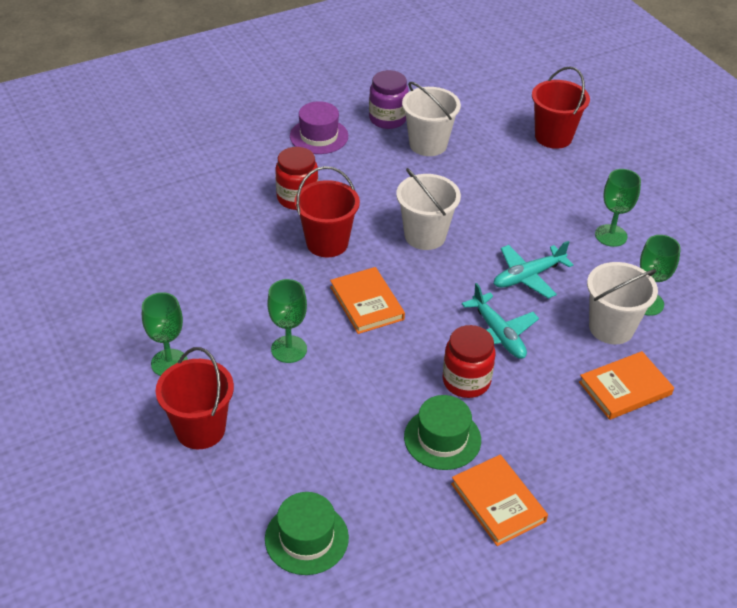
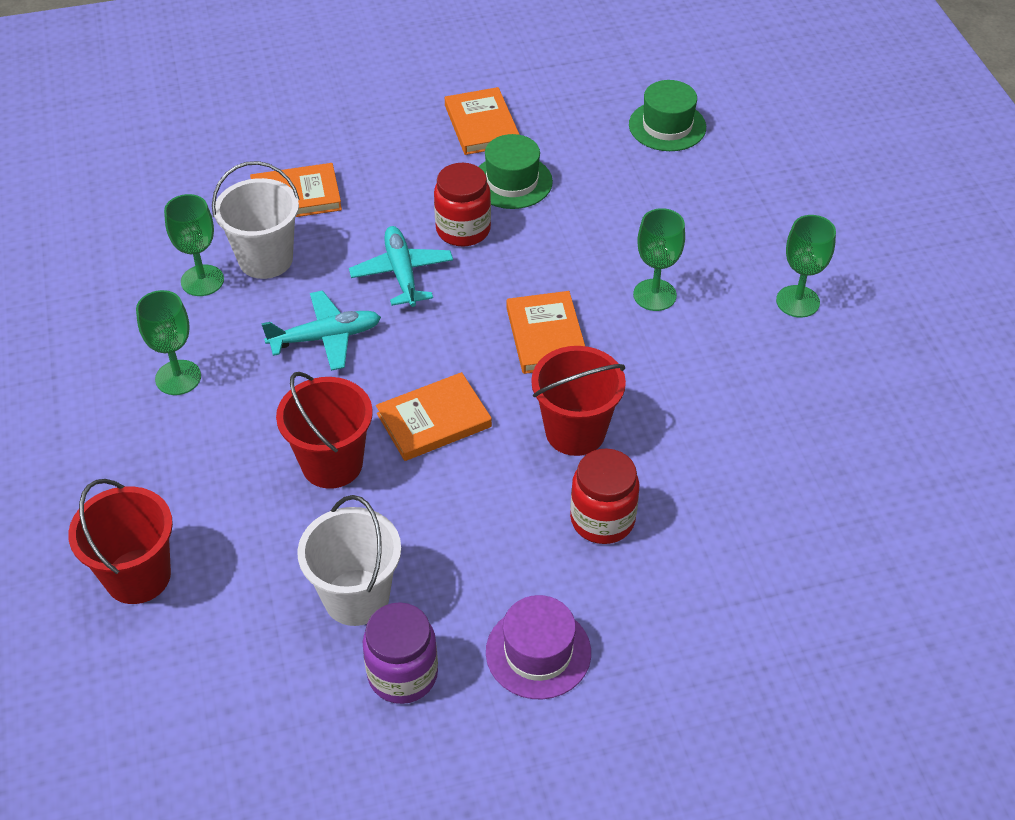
camera: 165 degrees left, 5 degrees up
red bucket [156,347,234,449] -> red bucket moved to [276,372,373,489]
white bucket [396,168,461,250] -> orange book [376,372,492,461]

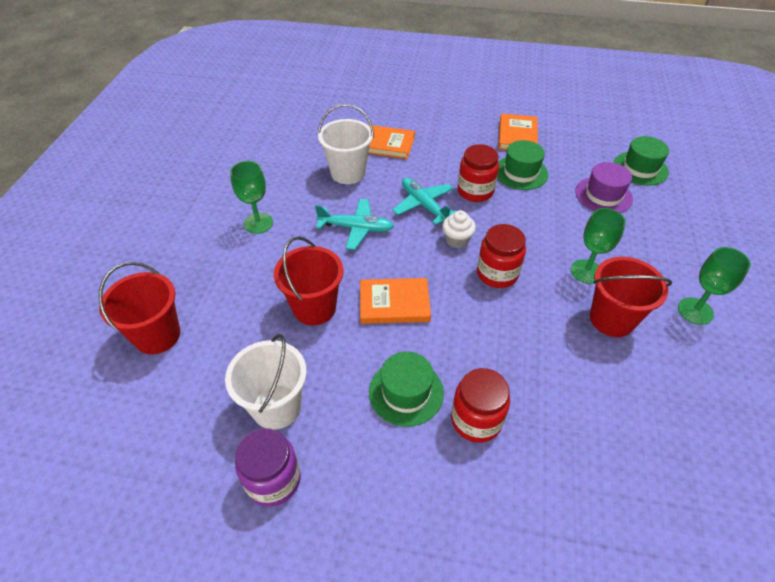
camera: 25 degrees right, 0 degrees up
green goblet [164,194,224,296] -> none
turquoise plane [349,226,453,307] -> turquoise plane turned 45 degrees counterclockwise [393,178,456,225]
purple hat [486,595,591,700] -> purple hat moved to [575,162,633,213]
orange book [506,291,585,374] -> red jar [477,224,526,288]
red bucket [531,346,626,456] -> red bucket moved to [590,257,672,337]
none -> green hat [369,351,444,427]
none -> white cupcake [442,210,476,248]

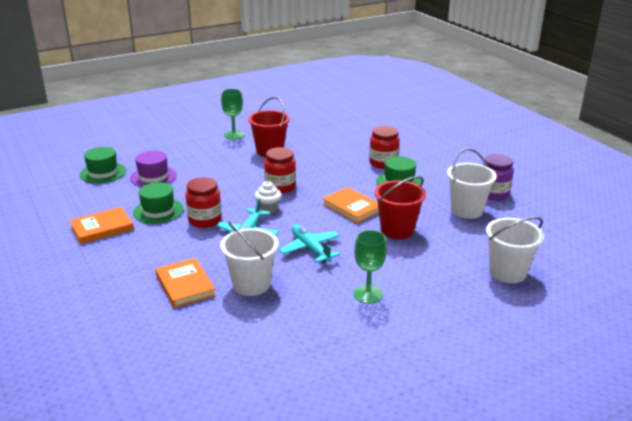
camera: 130 degrees left, 20 degrees down
red bucket [99,262,180,354] -> white bucket [486,217,544,283]
green goblet [571,208,626,284] -> none

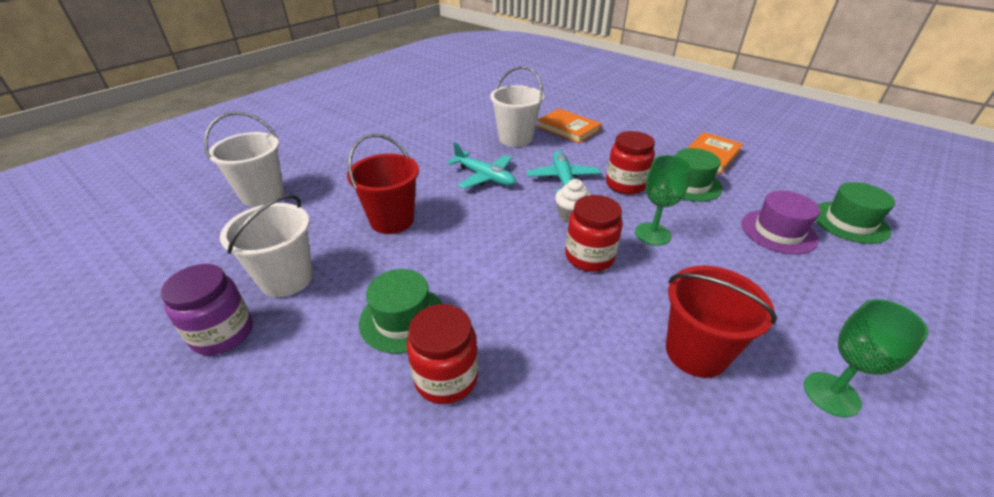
camera: 160 degrees right, 10 degrees up
orange book [322,187,379,224] -> none
green goblet [353,230,387,304] -> green goblet moved to [635,155,692,246]

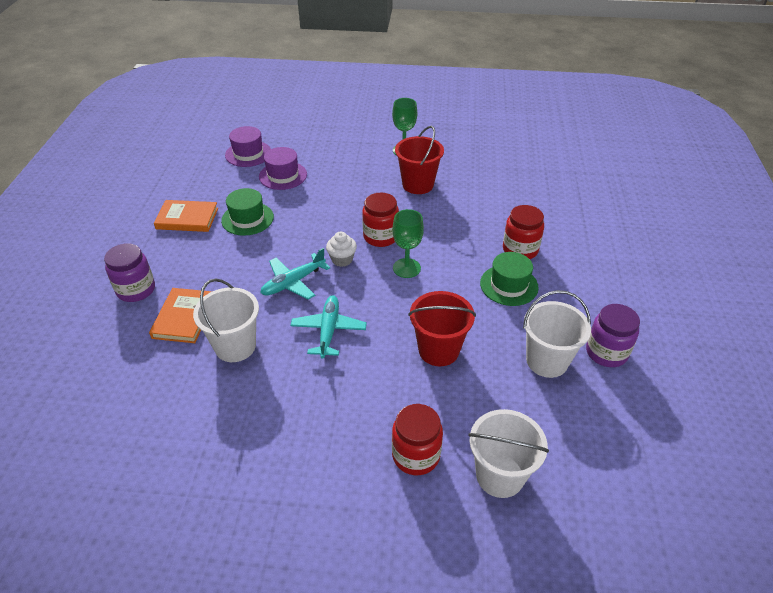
camera: 125 degrees left, 5 degrees up
red jar [606,131,655,194] -> red jar moved to [392,404,443,475]
green goblet [635,155,692,246] -> green goblet moved to [392,209,424,278]
green hat [815,182,895,244] -> purple hat [225,126,271,167]
none -> purple jar [104,243,155,302]

